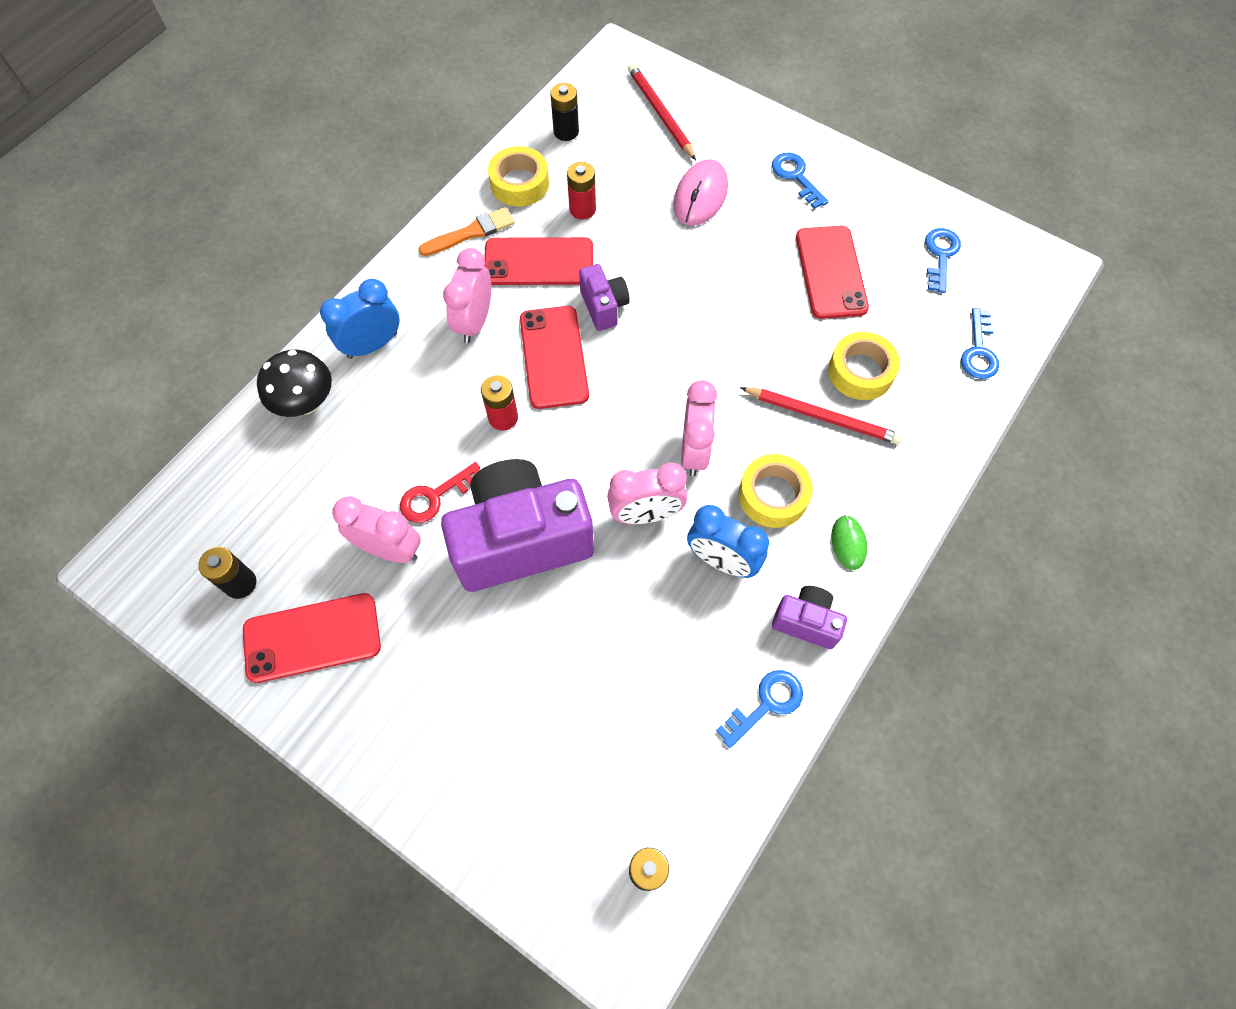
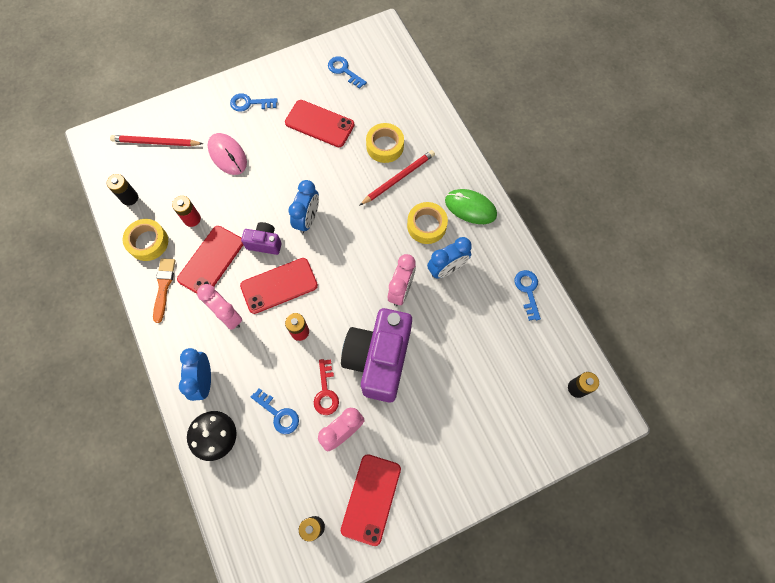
camera: 60 degrees left, 5 degrees up
red phone [520,306,589,409] -> red phone turned 45 degrees counterclockwise [240,258,318,314]
pink clock [681,380,717,476] -> none
purple camera [772,586,847,649] -> none
green mouse [831,515,867,570] -> green mouse [445,189,497,224], size x1.73
blue key [961,308,999,379] -> blue key moved to [251,388,299,434]
none -> blue clock [289,180,319,234]

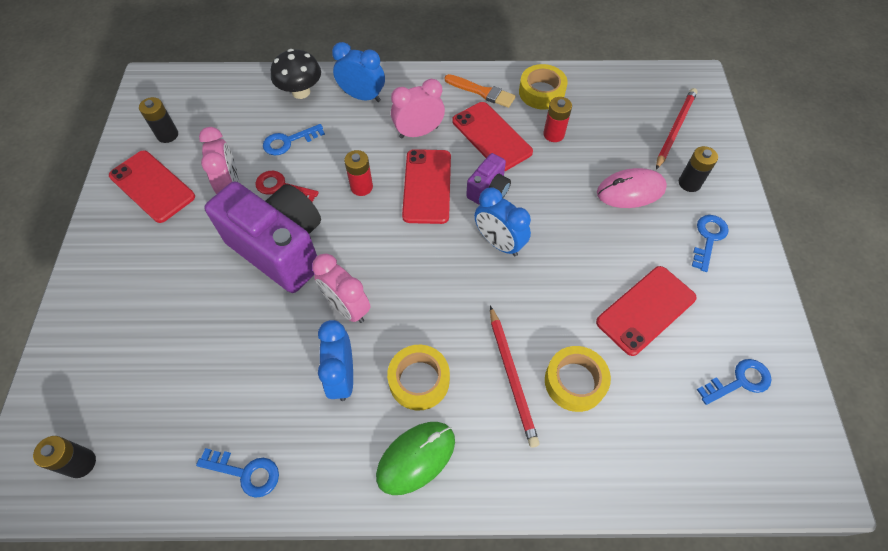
camera: 115 degrees right, 10 degrees down
black battery [107,174,138,206] -> black battery moved to [679,146,718,192]

